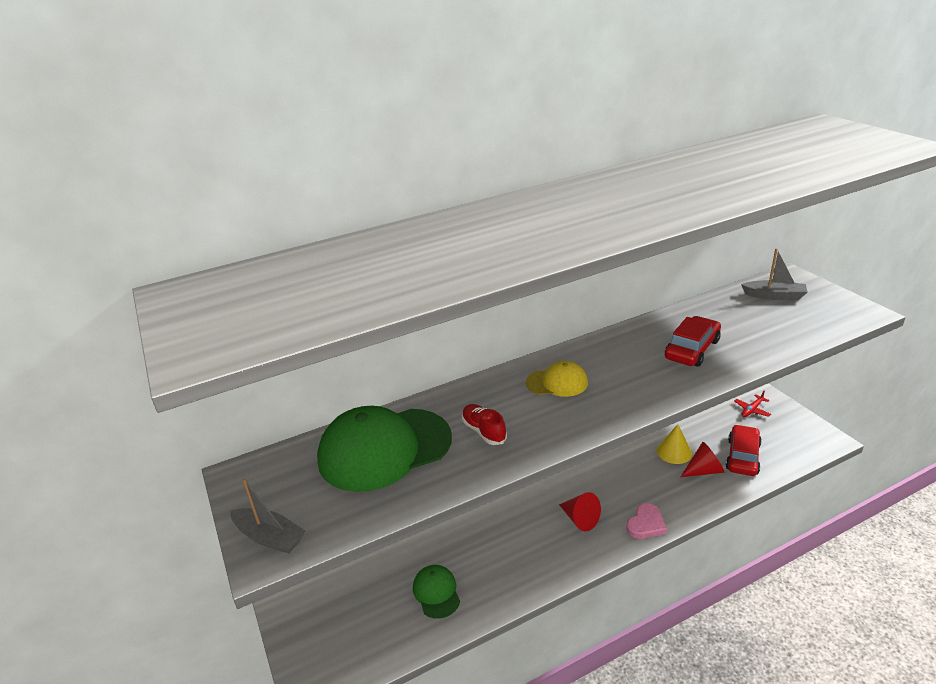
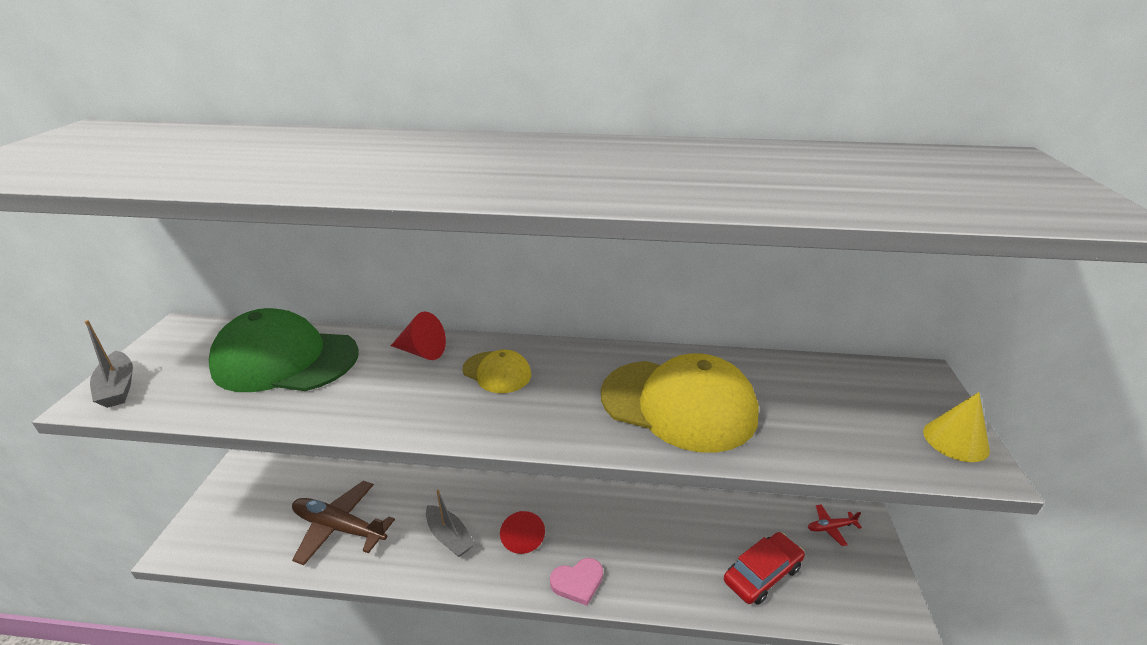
camera: 30 degrees right, 0 degrees up
green cap [413,565,460,619] -> brown plane [292,480,395,565]
red shoe [462,404,507,445] -> none
yellow cone [657,424,692,464] -> yellow cone moved to [923,392,990,462]
red car [665,316,721,367] -> yellow cap [601,353,759,453]
red cone [681,442,724,477] -> red cone moved to [391,312,446,360]
grey boat [741,248,808,300] -> grey boat moved to [426,490,475,557]

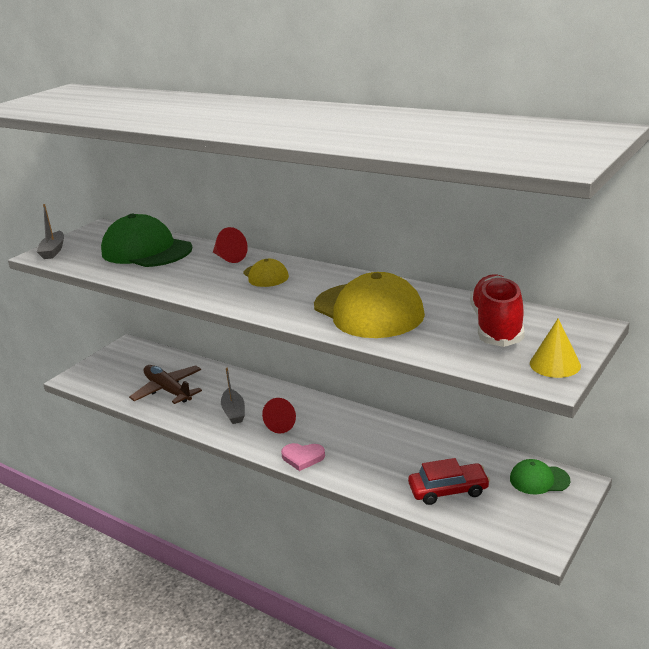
camera: 30 degrees right, 5 degrees down
red plane [808,504,862,546] -> green cap [510,459,570,495]
none -> red shoe [470,274,525,347]

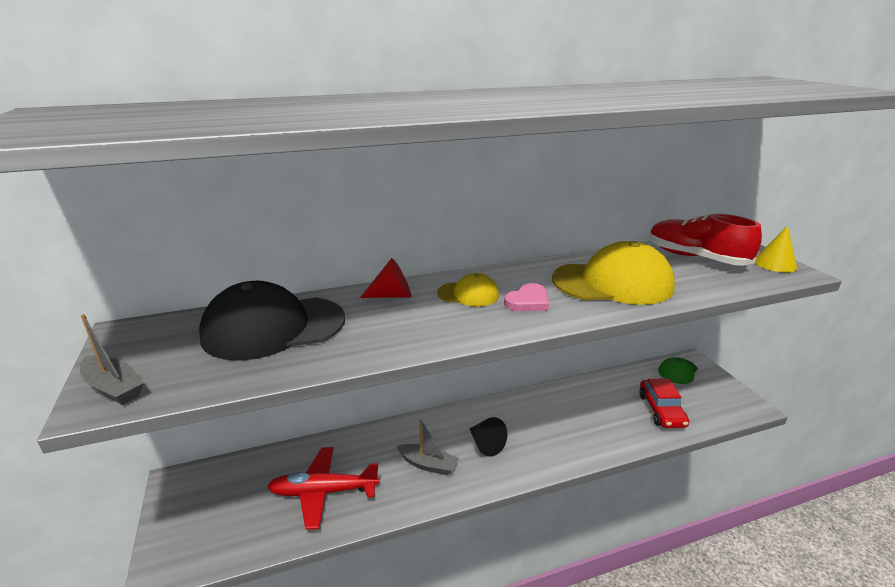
camera: 55 degrees left, 0 degrees up
green cap [101,214,193,267] -> black cap [199,281,345,361]
brown plane [129,365,202,404] -> red plane [267,447,380,530]
red cone [262,398,296,434] -> black cone [469,417,508,456]
pink heart [281,443,325,471] -> pink heart moved to [504,283,549,311]
red car [408,458,490,505] -> red car turned 150 degrees clockwise [639,378,689,428]

